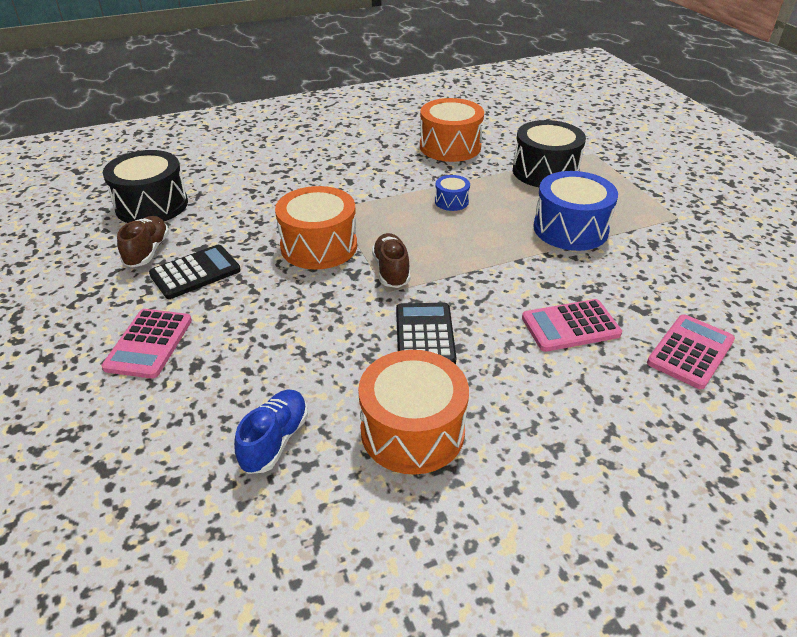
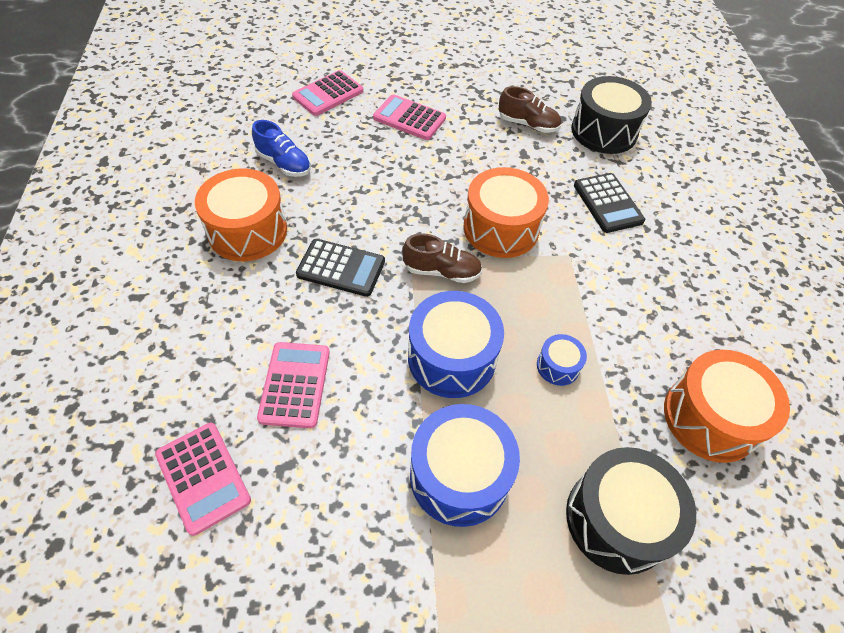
camera: 105 degrees right, 15 degrees up
black calculator [149,245,241,299] -> black calculator moved to [574,173,645,233]
none -> pink calculator [292,70,363,116]
none -> blue drum [408,291,504,398]

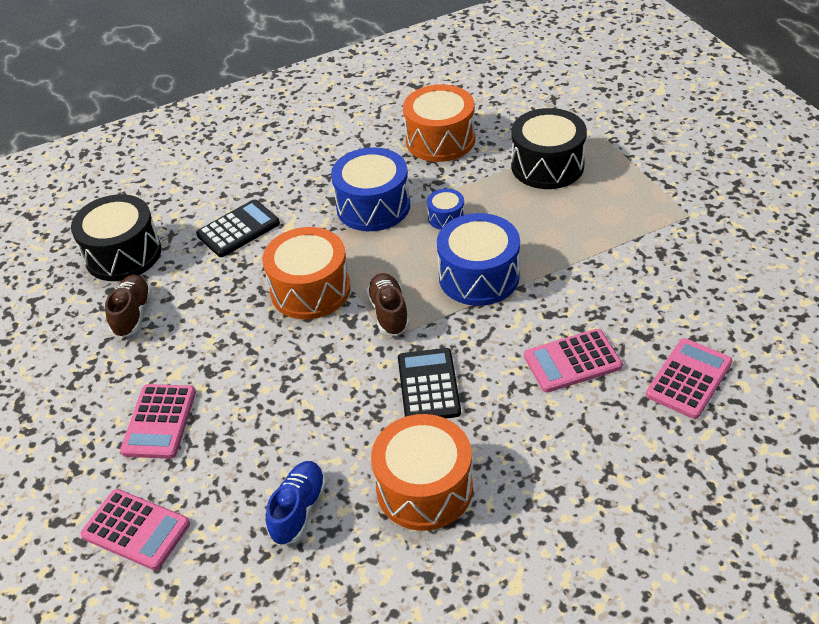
camera: 105 degrees left, 10 degrees down
blue drum [410,404,520,527] -> blue drum moved to [331,147,410,231]

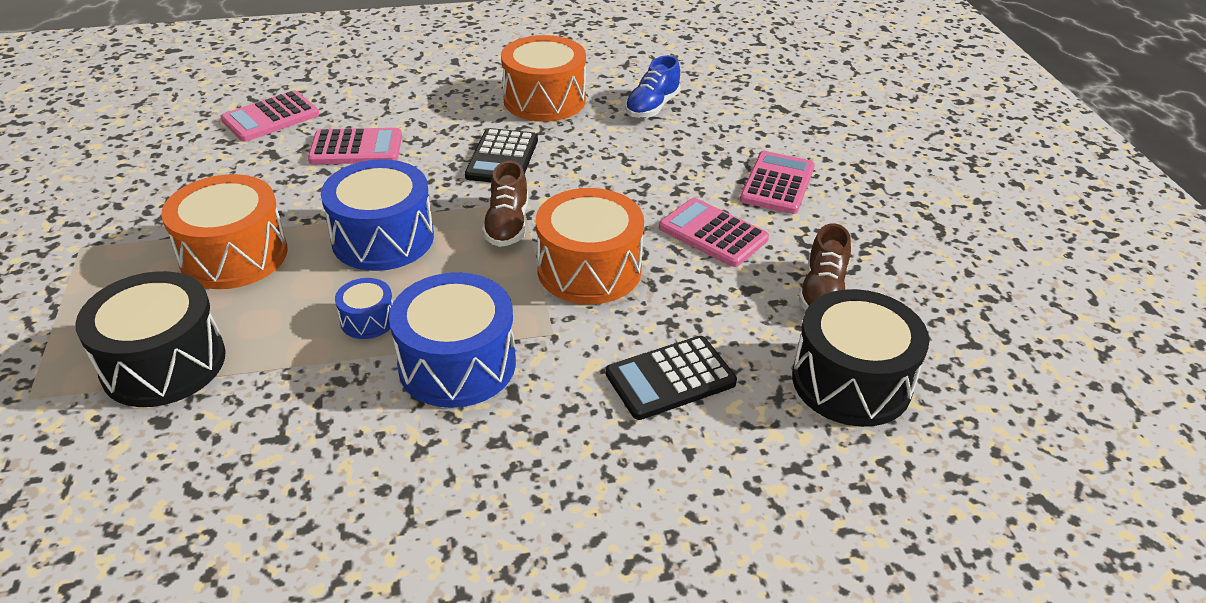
camera: 170 degrees left, 5 degrees down
pink calculator [80,489,190,570] -> pink calculator moved to [659,198,769,267]
orange drum [403,84,475,162] -> orange drum moved to [161,174,288,289]

